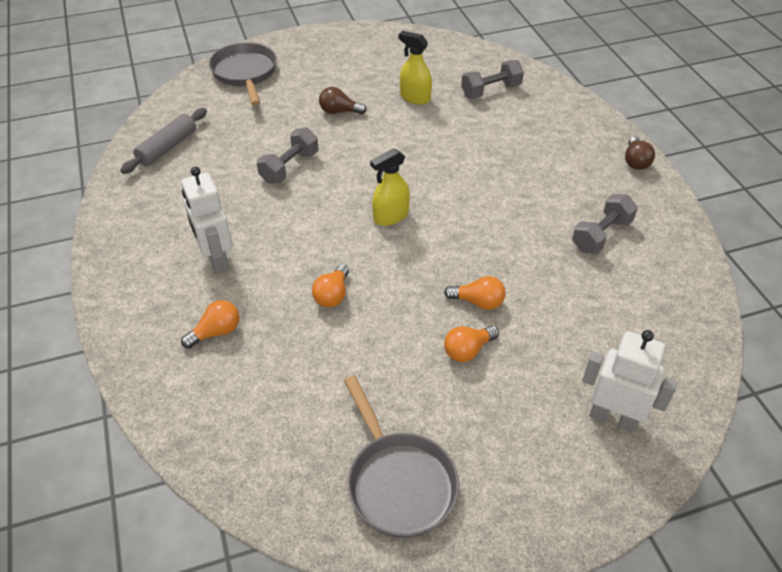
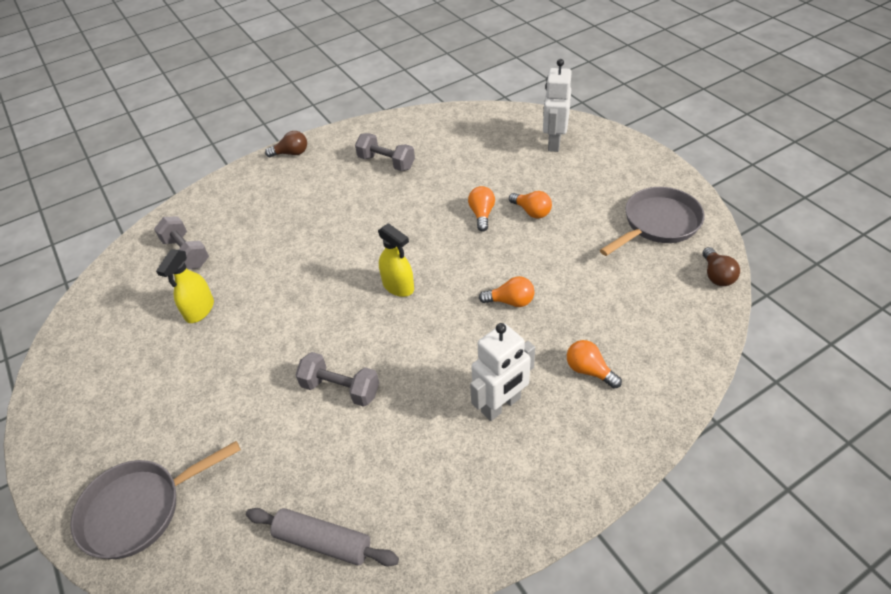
camera: 100 degrees left, 0 degrees up
brown light bulb [319,87,367,114] -> brown light bulb moved to [702,247,740,286]

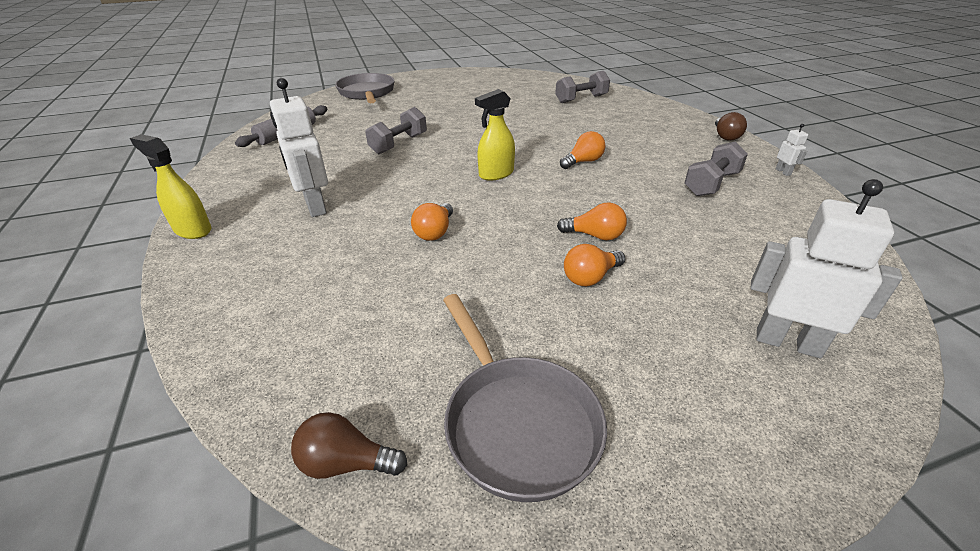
camera: 100 degrees right, 10 degrees down
yellow spray bottle [156,250,214,323] -> yellow spray bottle moved to [130,134,211,239]
orange light bulb [567,340,622,388] -> orange light bulb moved to [560,131,606,169]
none -> white robot [776,124,808,176]

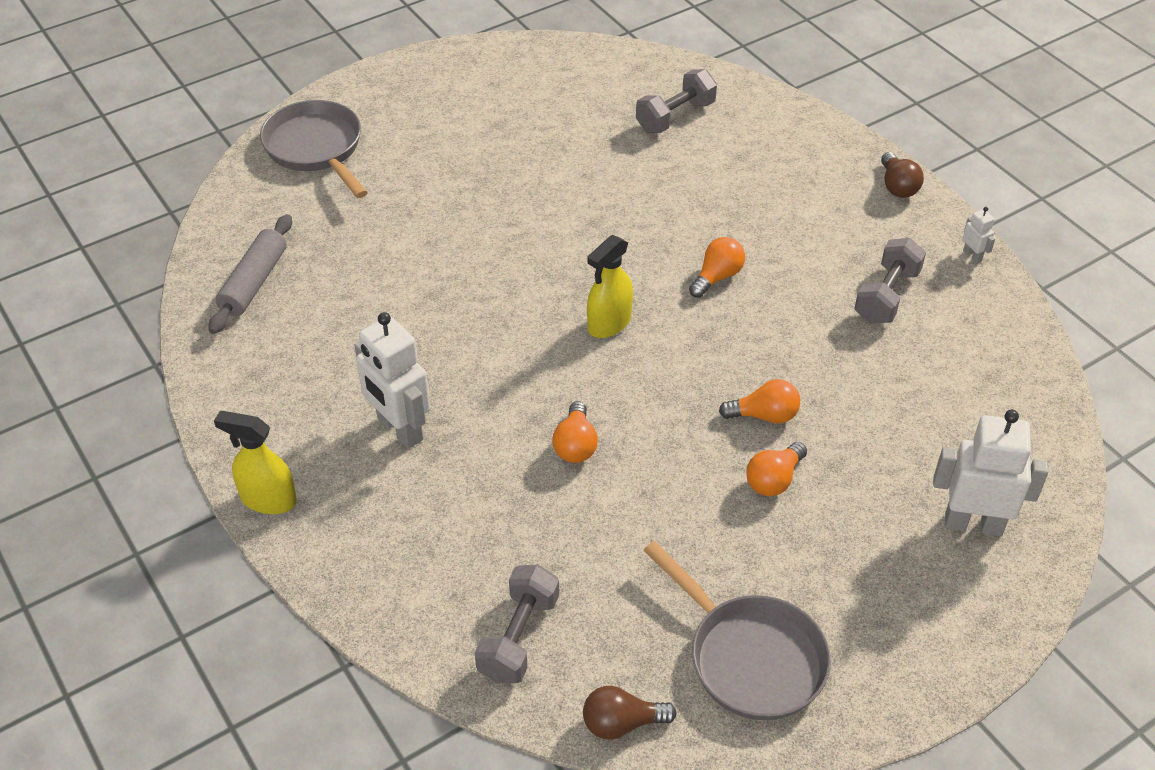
camera: 15 degrees left, 10 degrees up
grey dumbbell [365,107,427,154] -> grey dumbbell moved to [475,565,559,684]

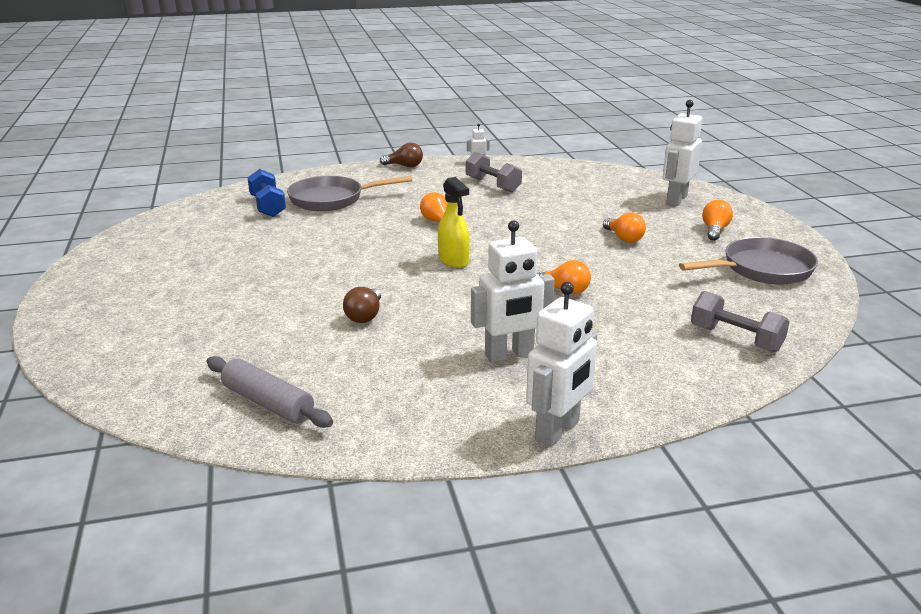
camera: 70 degrees left, 20 degrees down
yellow spray bottle [214,411,297,514] -> white robot [526,282,597,446]
grey pan [260,100,368,198] -> grey pan moved to [287,176,412,211]
brown light bulb [583,686,677,740] -> brown light bulb moved to [343,287,381,323]
grey dumbbell [636,69,717,133] -> blue dumbbell [247,169,286,217]
orange light bulb [719,379,800,424] -> orange light bulb moved to [702,200,733,241]

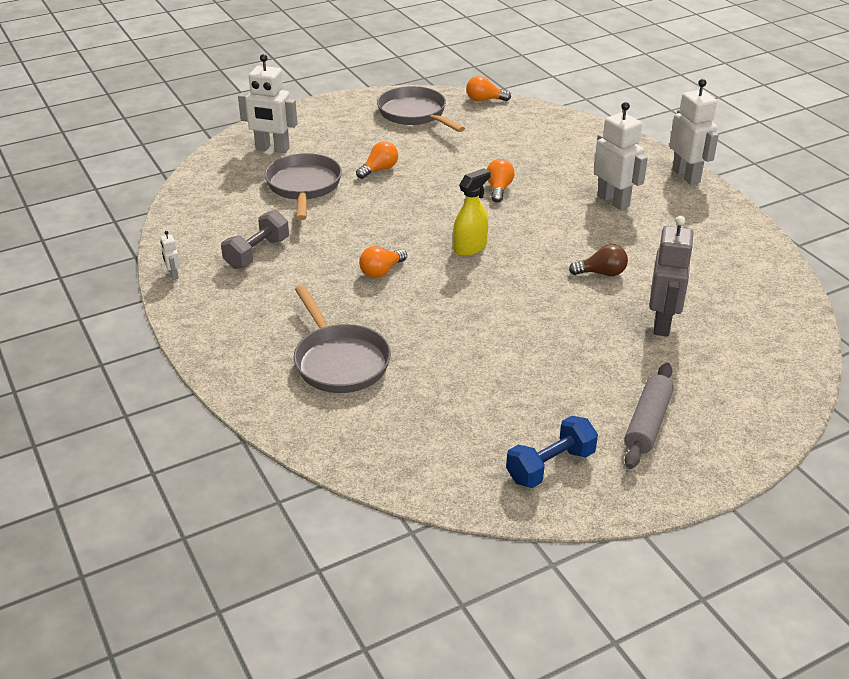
camera: 105 degrees left, 10 degrees up
grey rolling pin [207,356,333,428] -> grey rolling pin moved to [624,363,674,469]
blue dumbbell [247,169,286,217] -> blue dumbbell moved to [506,416,598,488]
brown light bulb [380,143,423,167] -> none
white robot [526,282,597,446] -> white robot turned 45 degrees clockwise [669,79,719,185]
grey dumbbell [691,291,790,352] -> none
orange light bulb [702,200,733,241] -> orange light bulb moved to [466,76,511,101]
none -> grey pan [265,153,342,220]
none -> grey robot [649,216,694,337]

